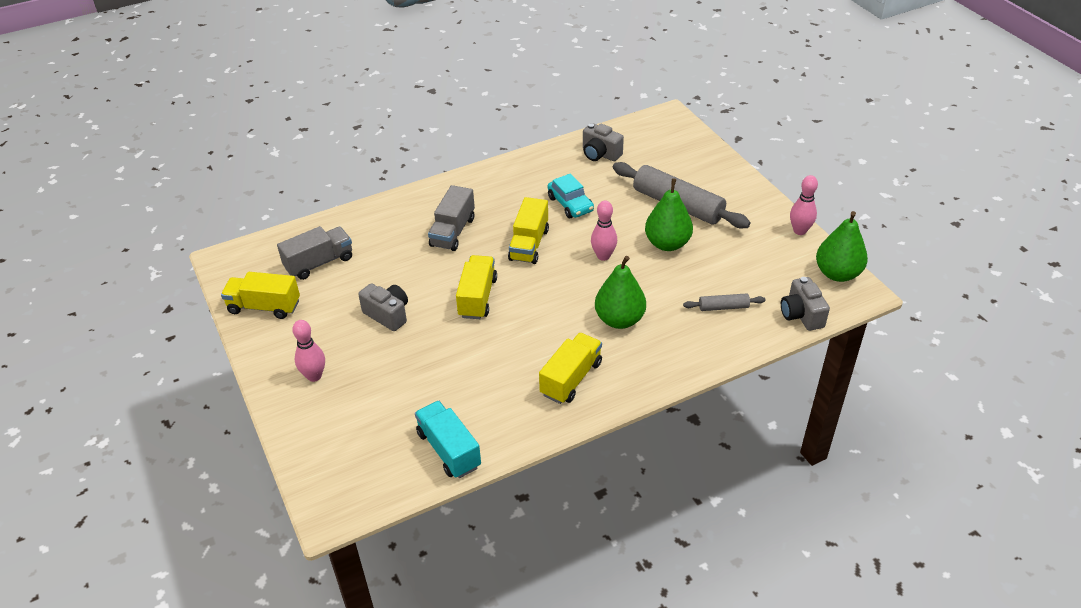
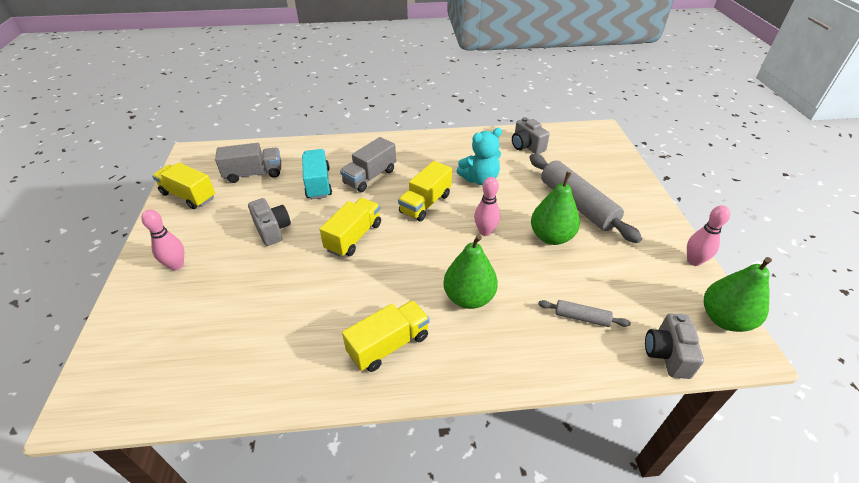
camera: 20 degrees right, 0 degrees up
turquoise truck [415,401,481,478] -> turquoise truck moved to [302,149,332,199]
turquoise car [548,173,594,218] -> turquoise teddy bear [457,128,502,185]

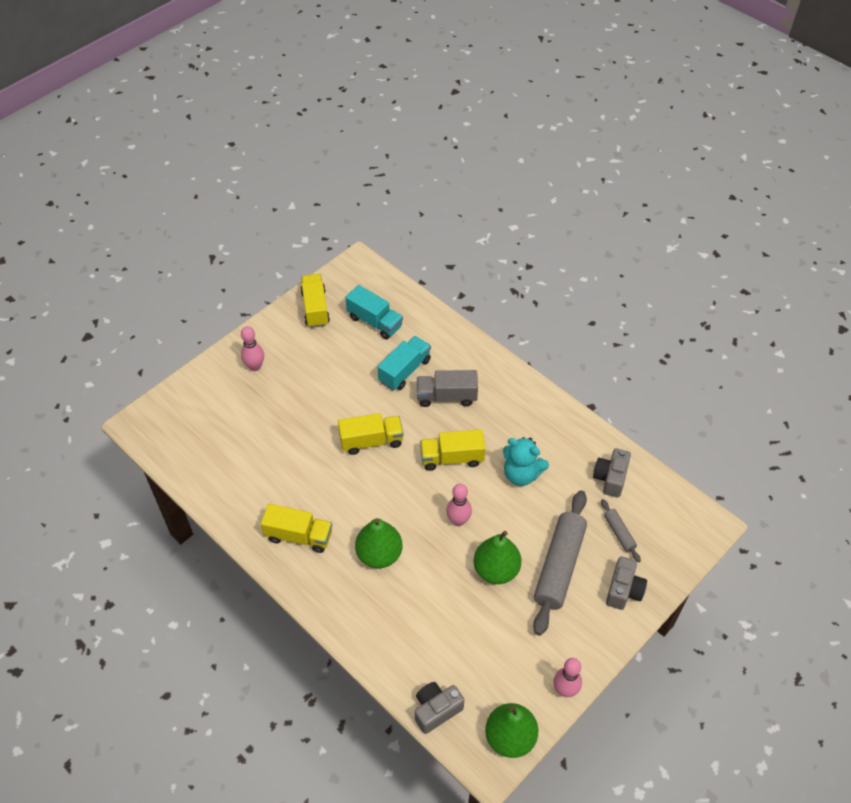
camera: 50 degrees right, 10 degrees up
grey truck [215,143,281,183] -> turquoise truck [345,285,403,340]
grey camera [248,198,291,246] -> grey camera moved to [606,557,647,610]
grey rolling pin [538,300,631,327] -> grey rolling pin moved to [601,499,641,563]

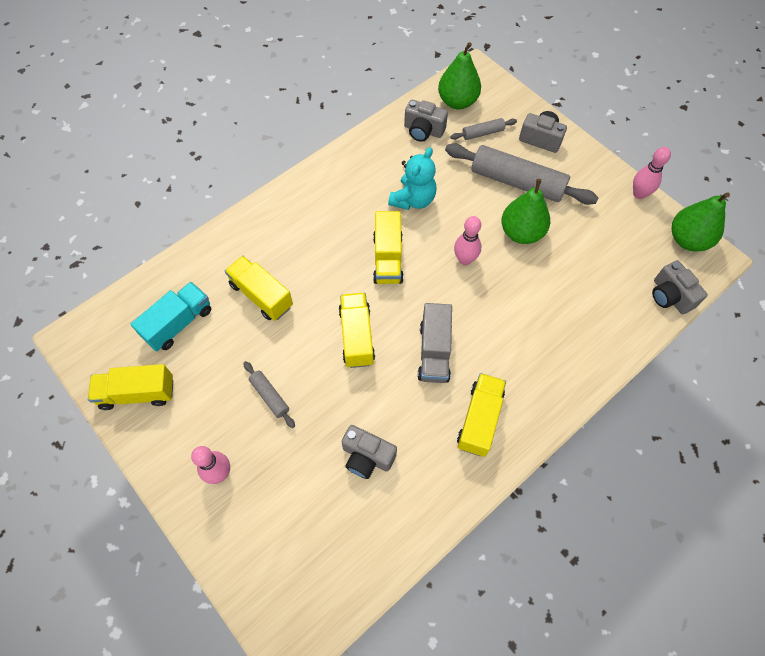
camera: 85 degrees left, 10 degrees up
green pear [355,518,402,568] -> green pear moved to [438,42,481,109]
turquoise truck [378,336,431,390] -> yellow truck [225,256,293,321]
grey truck [417,370,478,407] -> grey truck moved to [418,303,452,383]
none -> grey rolling pin [243,361,295,428]
none -> grey camera [342,425,397,479]

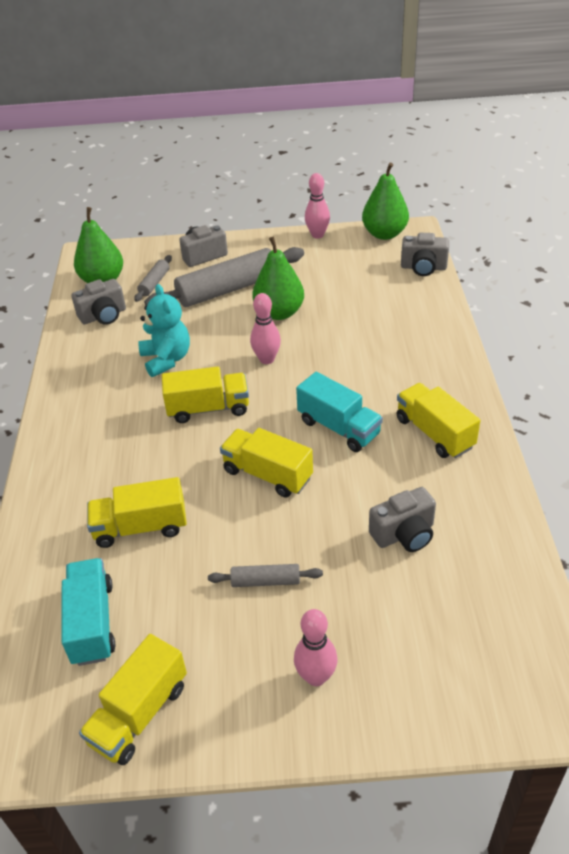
camera: 50 degrees left, 20 degrees down
yellow truck [373,211,404,284] -> yellow truck turned 45 degrees counterclockwise [162,366,249,423]
grey truck [418,303,452,383] -> turquoise truck [296,372,383,452]

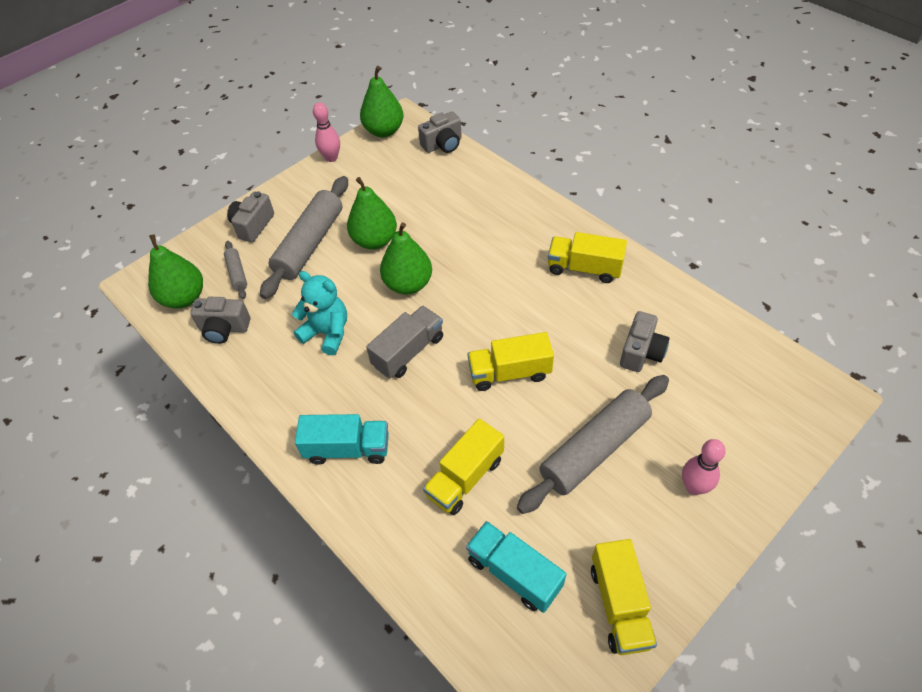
camera: 40 degrees left, 10 degrees up
grey camera [71,279,126,325] -> grey camera turned 75 degrees clockwise [190,297,250,344]
yellow truck [162,366,249,423] -> grey truck [366,306,443,378]
grey rolling pin [208,564,323,587] -> grey rolling pin [517,375,669,514], size x2.14
pink bowling pin [250,293,281,364] -> green pear [380,222,432,294]
turquoise truck [296,372,383,452] -> turquoise truck moved to [295,414,389,465]

